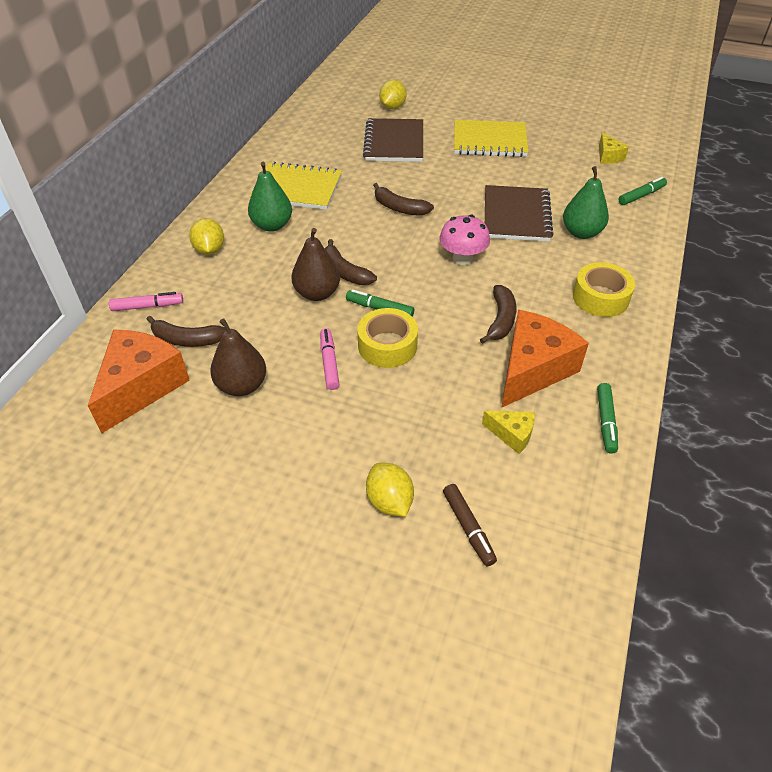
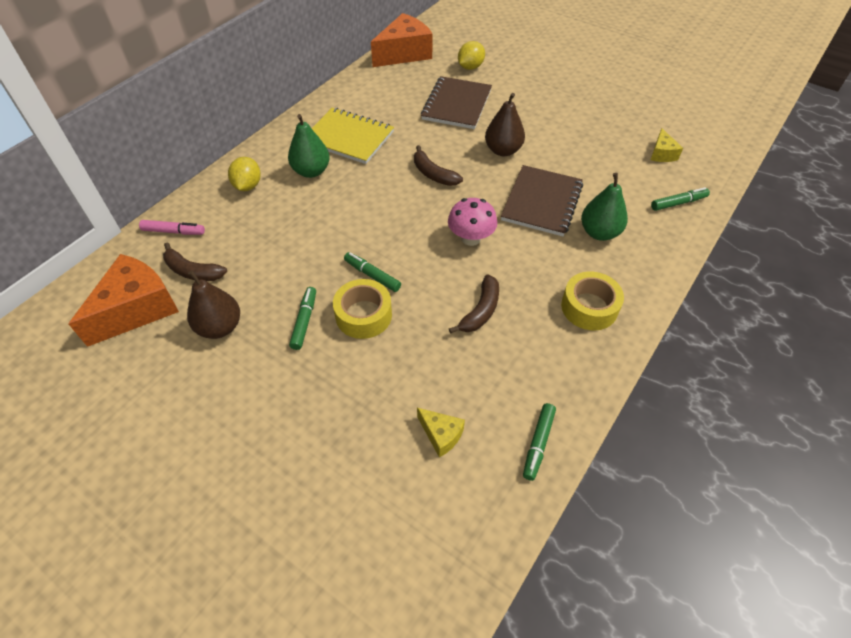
camera: 15 degrees right, 5 degrees up
brown pear [291,228,340,301] -> brown pear moved to [485,93,525,156]
pink marker [320,328,339,390] -> green marker [289,287,316,350]
brown banana [325,239,377,285] -> none
yellow lemon [366,463,414,517] -> none
brown marker [443,484,497,566] -> none
yellow notebook [454,120,528,157] -> none
orange cheese [501,310,589,408] -> orange cheese moved to [371,13,433,67]

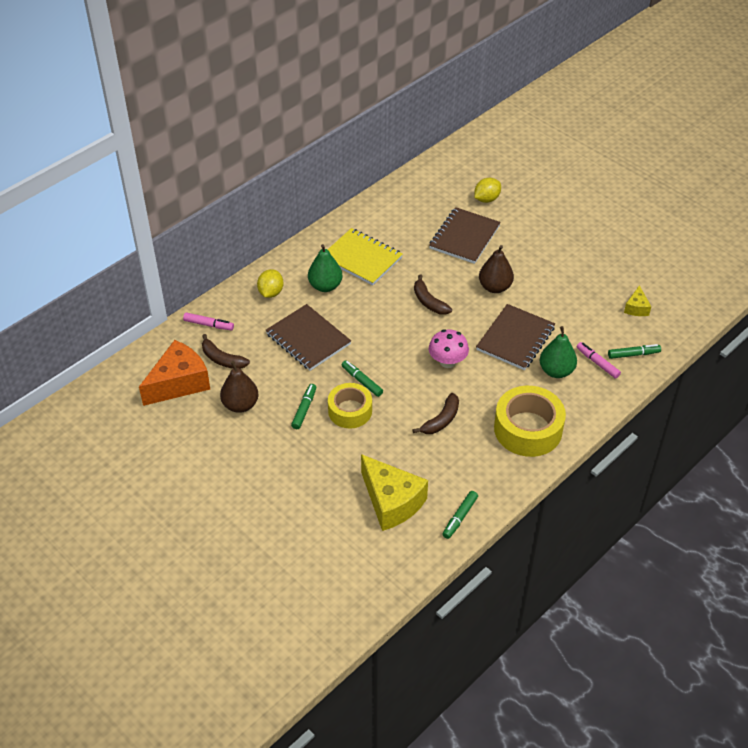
camera: 10 degrees right, 5 degrees down
orange cheese [371,13,433,67] -> none
yellow cheese [417,408,465,457] -> yellow cheese [361,454,428,531], size x2.08
yellow tape [561,271,624,331] -> yellow tape [494,386,566,457], size x1.53
none -> brown notebook [266,304,351,371]
none -> pink marker [577,342,621,379]

